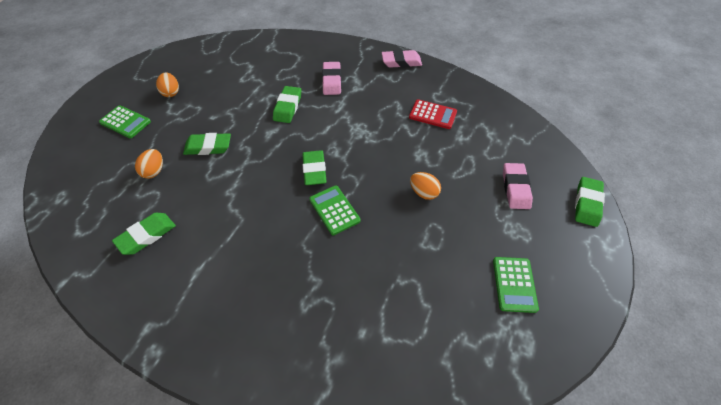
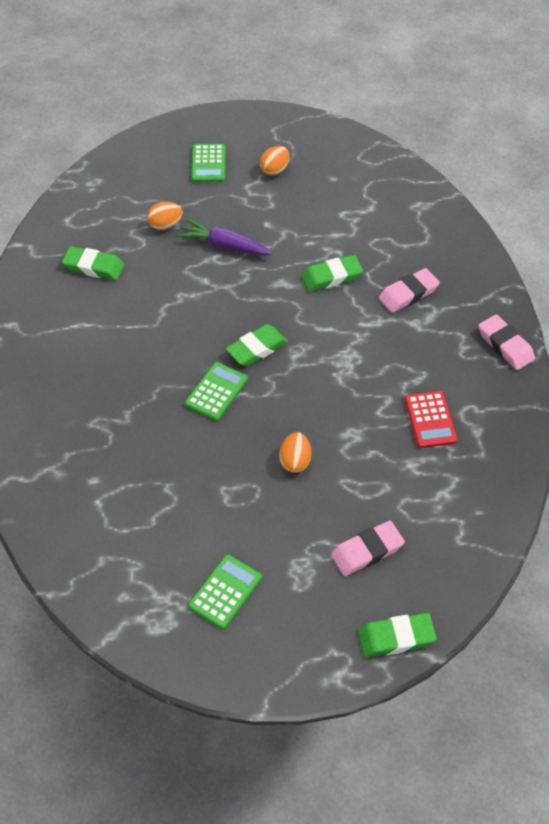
camera: 60 degrees right, 0 degrees up
green eraser [183,133,231,155] -> purple carrot [177,219,272,255]
green calculator [493,257,539,313] -> green calculator turned 150 degrees clockwise [188,555,262,629]

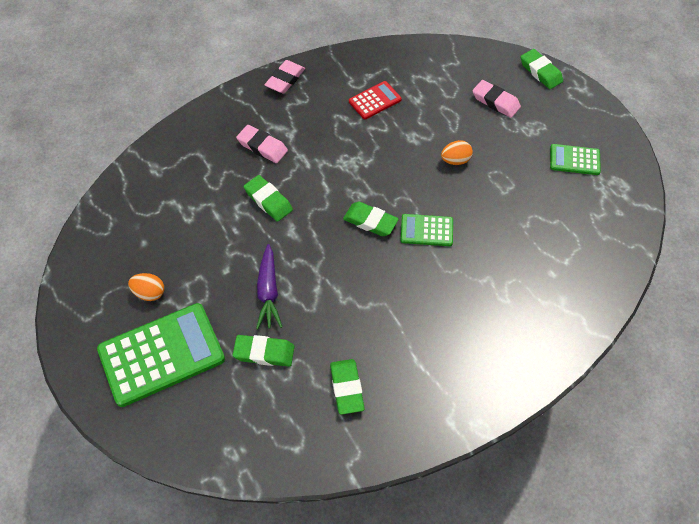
camera: 115 degrees left, 5 degrees up
orange egg [147,202,183,230] -> green eraser [233,335,294,367]
green calculator [191,144,226,182] -> green calculator [97,303,225,407], size x1.96

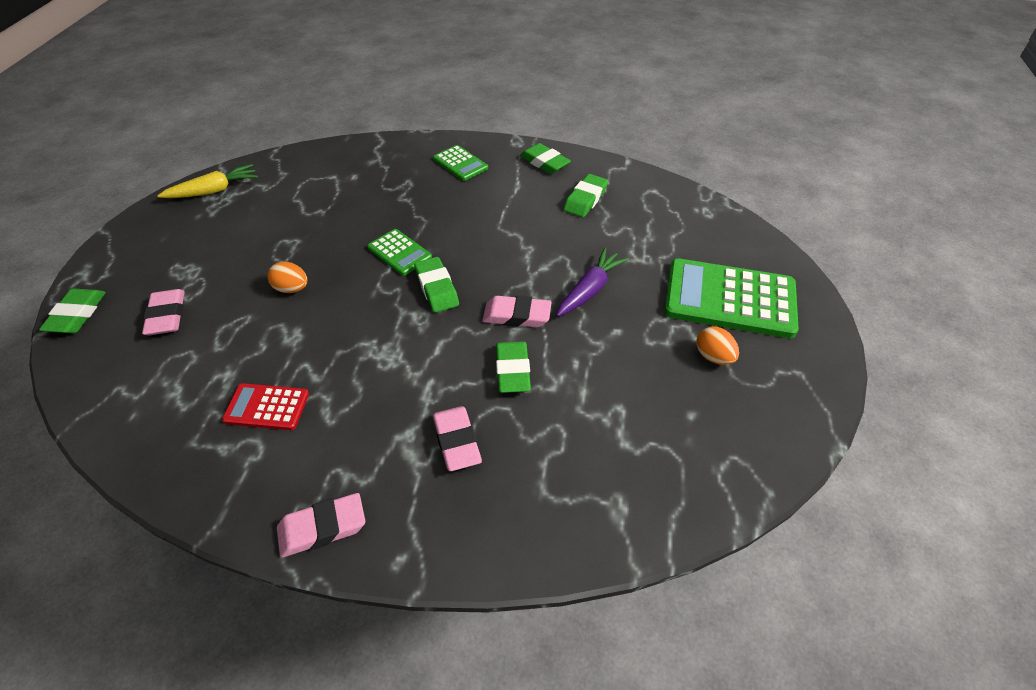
camera: 140 degrees left, 10 degrees down
green eraser [233,335,294,367] -> green eraser moved to [520,143,571,174]
green calculator [550,144,601,175] -> green calculator moved to [433,145,488,181]
none -> yellow carrot [157,164,258,198]
none -> pink eraser [482,296,552,327]

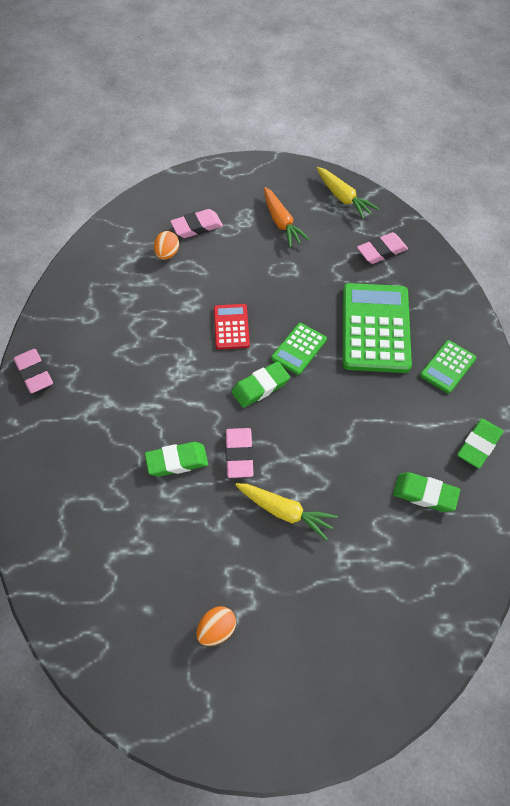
camera: 80 degrees right, 10 degrees up
green eraser [39,289,106,333] -> none
red calculator [222,383,309,430] -> red calculator moved to [214,304,250,350]
orange egg [267,262,308,293] -> orange egg moved to [154,231,179,260]
pink eraser [433,406,482,471] -> pink eraser moved to [357,232,408,264]
purple carrot [556,248,629,317] -> yellow carrot [235,483,338,541]
green calculator [665,258,799,338] -> green calculator moved to [342,283,412,373]
none -> orange carrot [264,187,310,248]

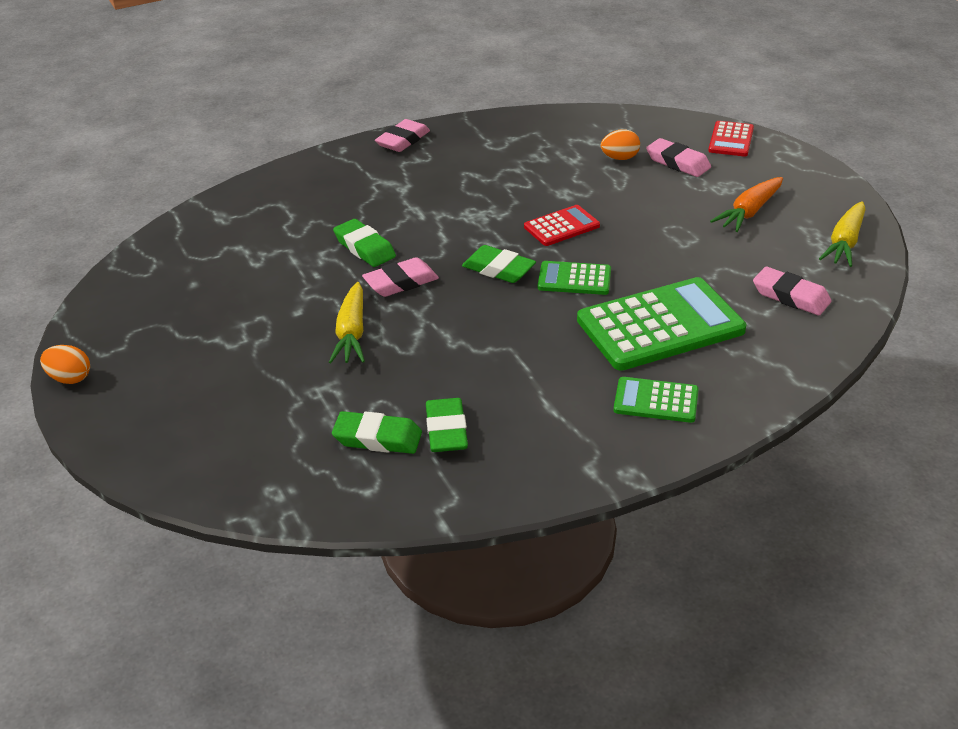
camera: 65 degrees right, 20 degrees down
orange egg [196,606,236,646] -> orange egg moved to [40,345,90,384]
green eraser [457,419,503,468] -> green eraser moved to [332,411,422,454]
none -> red calculator [708,121,754,157]

